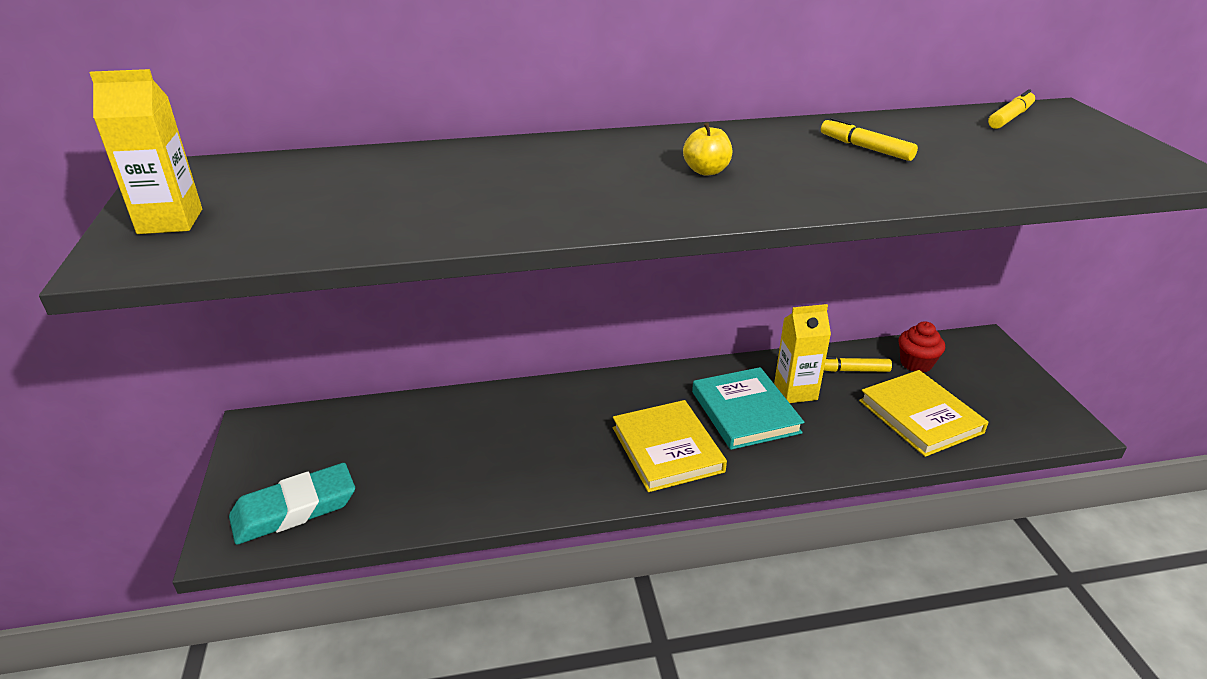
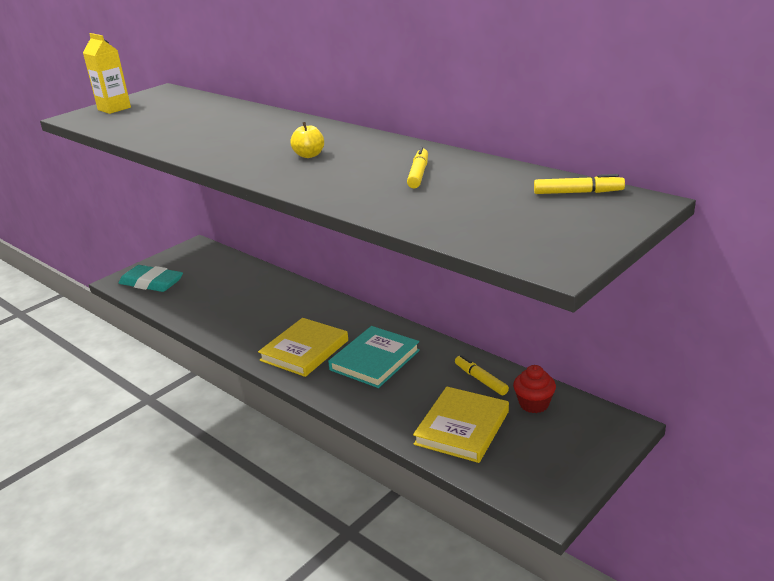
camera: 55 degrees right, 5 degrees down
yellow carton [774,304,831,403] -> none

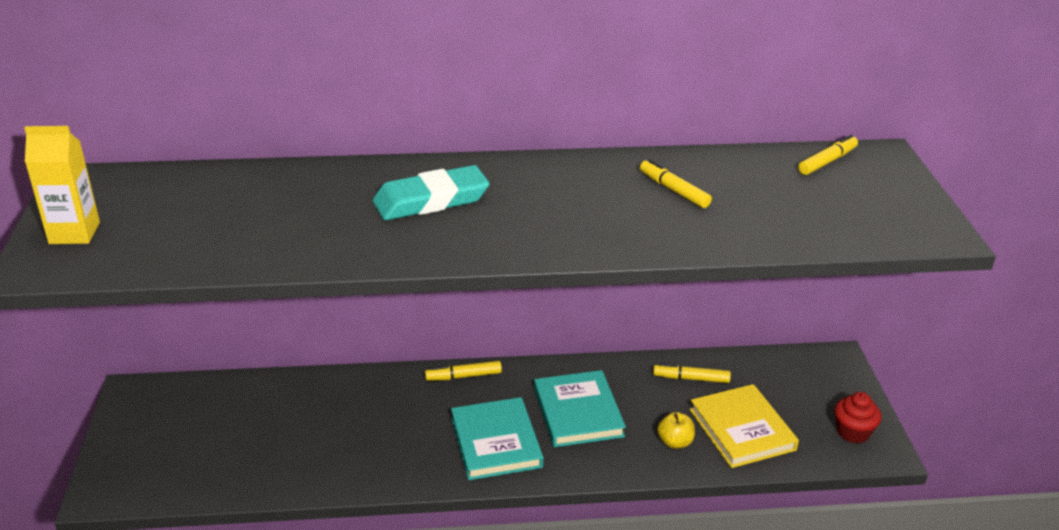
camera: 50 degrees left, 5 degrees up
turquoise eraser [119,265,183,292] -> turquoise eraser moved to [373,165,490,220]
yellow book [258,318,348,377] -> turquoise book [451,397,543,480]
yellow apple [290,122,324,158] -> yellow apple moved to [658,412,695,449]
red cupcake [513,365,556,413] -> red cupcake moved to [834,392,882,443]
none -> yellow marker [425,361,502,381]

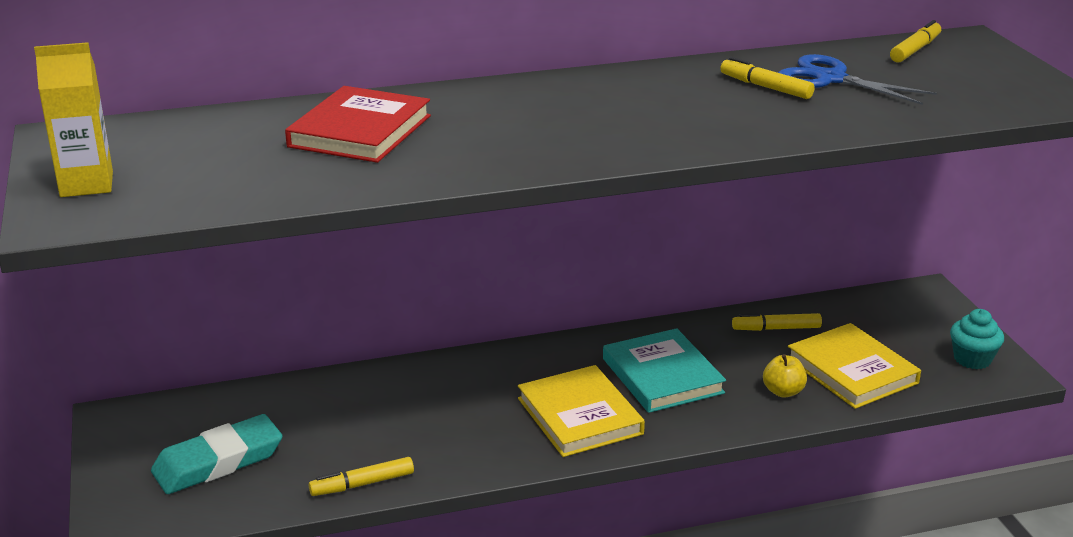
camera: 10 degrees left, 5 degrees down
turquoise eraser [373,165,490,220] -> turquoise eraser moved to [151,414,283,494]
yellow marker [425,361,502,381] -> yellow marker moved to [309,457,414,496]
turquoise book [451,397,543,480] -> yellow book [518,365,645,457]
red cupcake [834,392,882,443] -> turquoise cupcake [950,309,1004,369]
none -> red book [285,86,431,163]
none -> blue scissors [778,54,937,105]

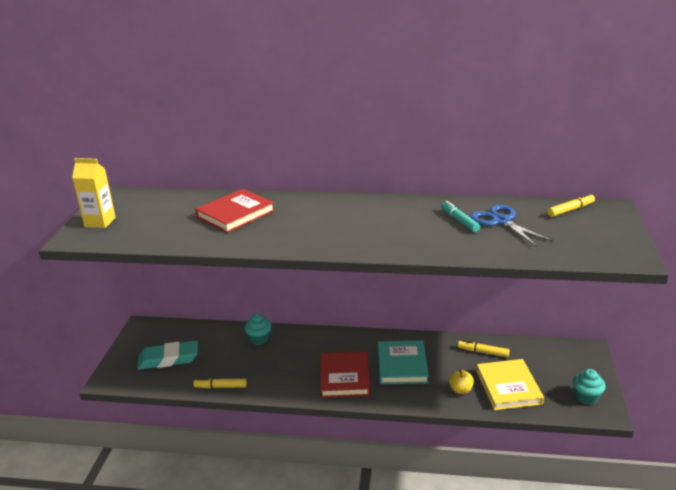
camera: 25 degrees right, 0 degrees up
yellow book [518,365,645,457] -> red book [321,351,370,398]
yellow marker [720,57,815,99] -> turquoise marker [441,201,480,232]
none -> turquoise cupcake [244,313,272,345]

